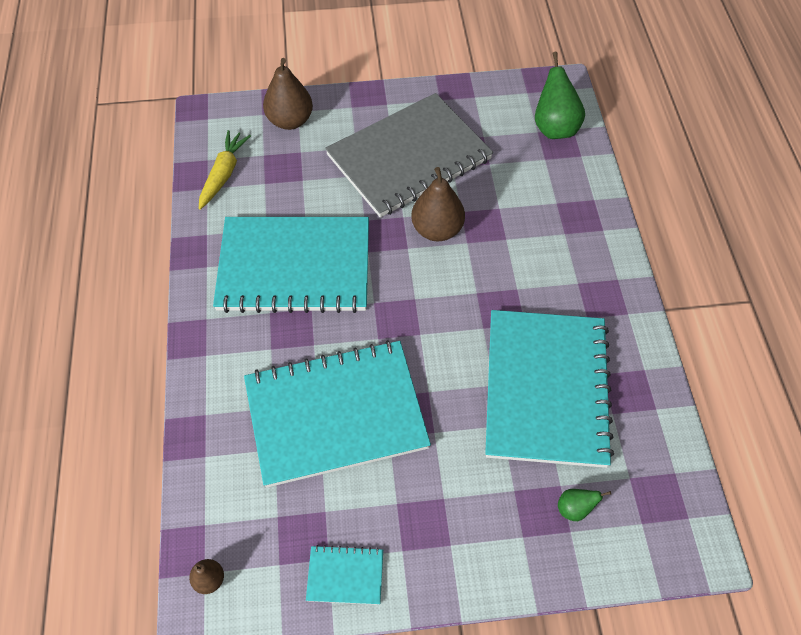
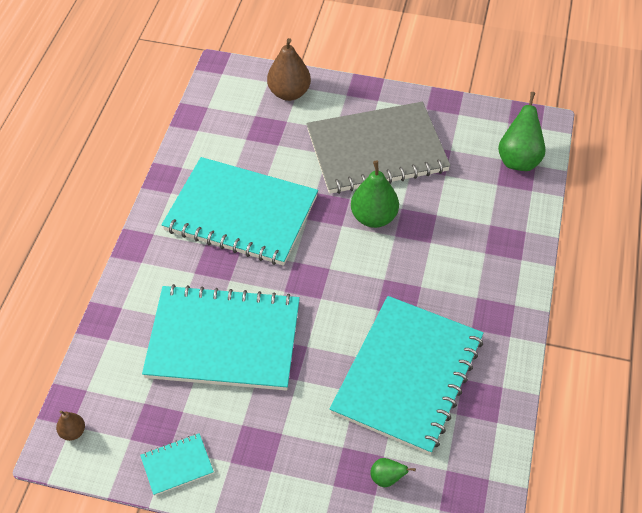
camera: 20 degrees right, 5 degrees down
yellow carrot [199,130,251,210] -> none
turquoise notebook [306,545,383,605] -> turquoise notebook turned 45 degrees counterclockwise [140,433,214,496]
brown pear [411,167,465,241] -> green pear [351,161,399,228]

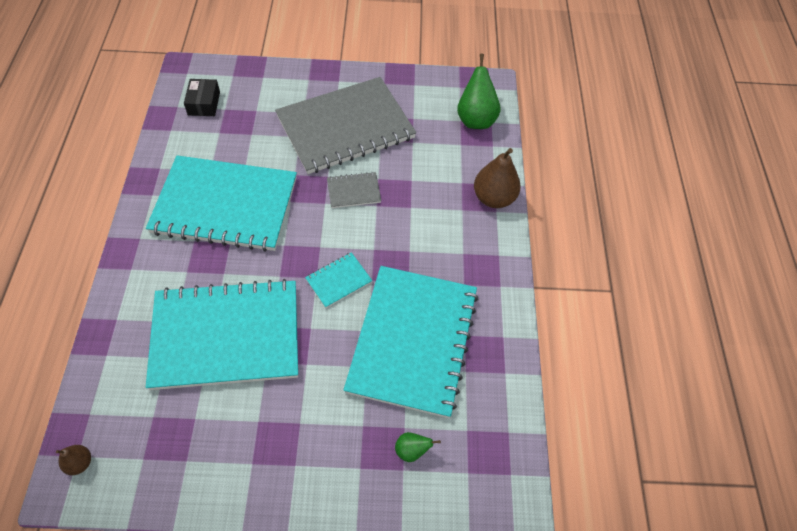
camera: 15 degrees left, 5 degrees up
turquoise notebook [140,433,214,496] -> turquoise notebook moved to [305,252,373,308]
brown pear [267,38,311,101] -> brown pear moved to [474,148,521,208]
green pear [351,161,399,228] -> grey notebook [327,172,381,208]
none -> black box [184,79,220,116]

